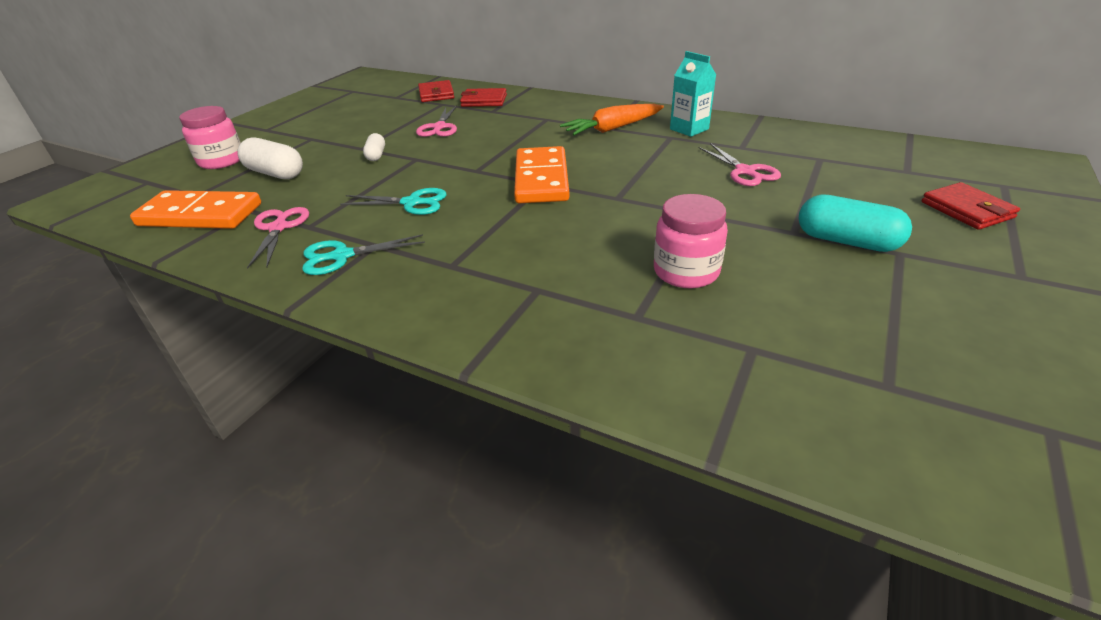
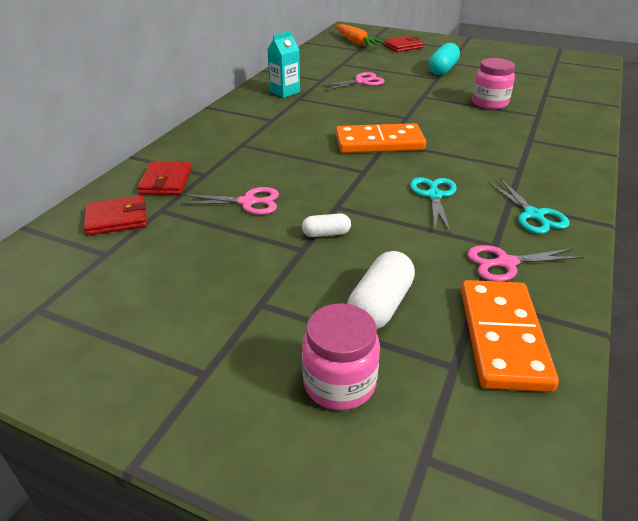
camera: 95 degrees left, 0 degrees up
orange carrot [560,104,664,135] -> orange carrot moved to [335,24,385,47]

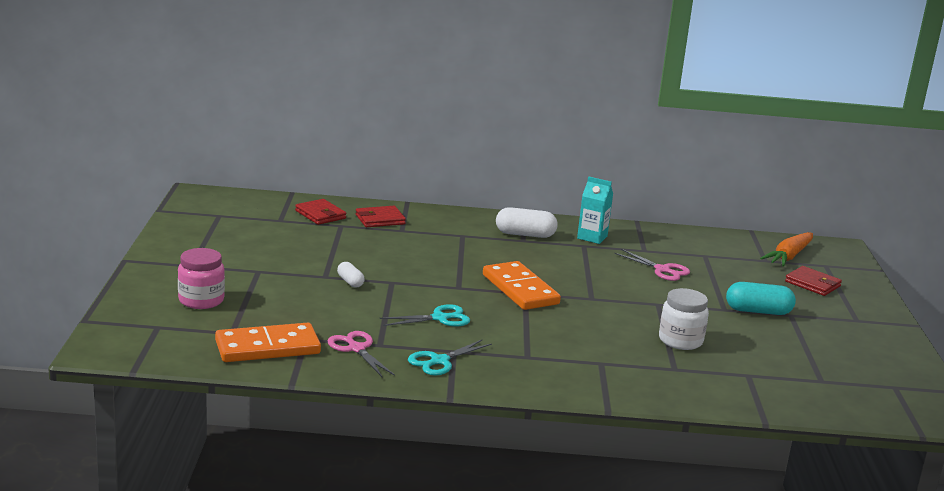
camera: 65 degrees right, 15 degrees down
pink scissors [179,187,279,215] -> none
white capsule [347,251,415,329] -> white capsule moved to [496,207,558,238]
pink jar [472,58,515,109] -> white jar [659,288,709,350]

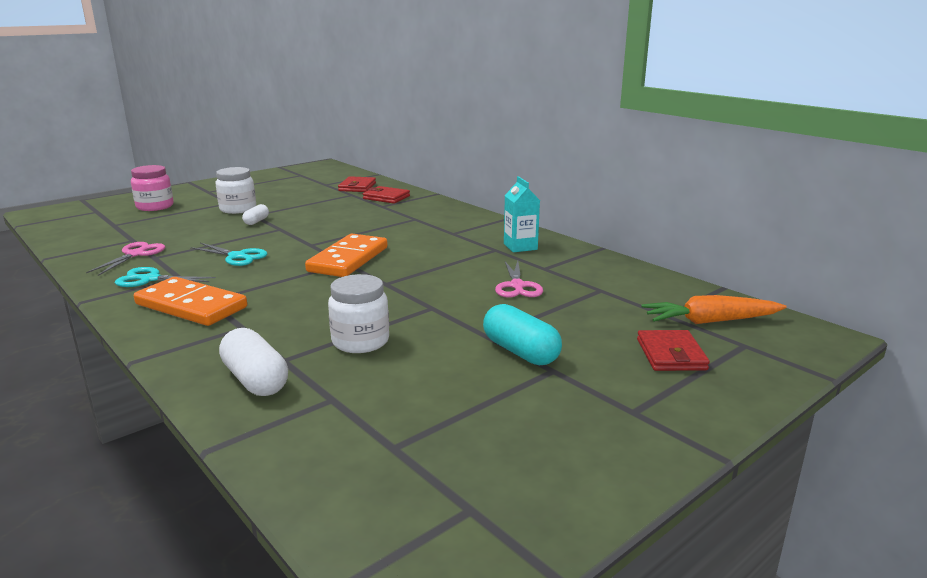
camera: 50 degrees right, 0 degrees up
orange domino [215,323,321,362] -> orange domino moved to [134,277,247,326]
white capsule [496,207,558,238] -> white capsule moved to [219,328,288,396]
none -> white jar [215,167,256,214]

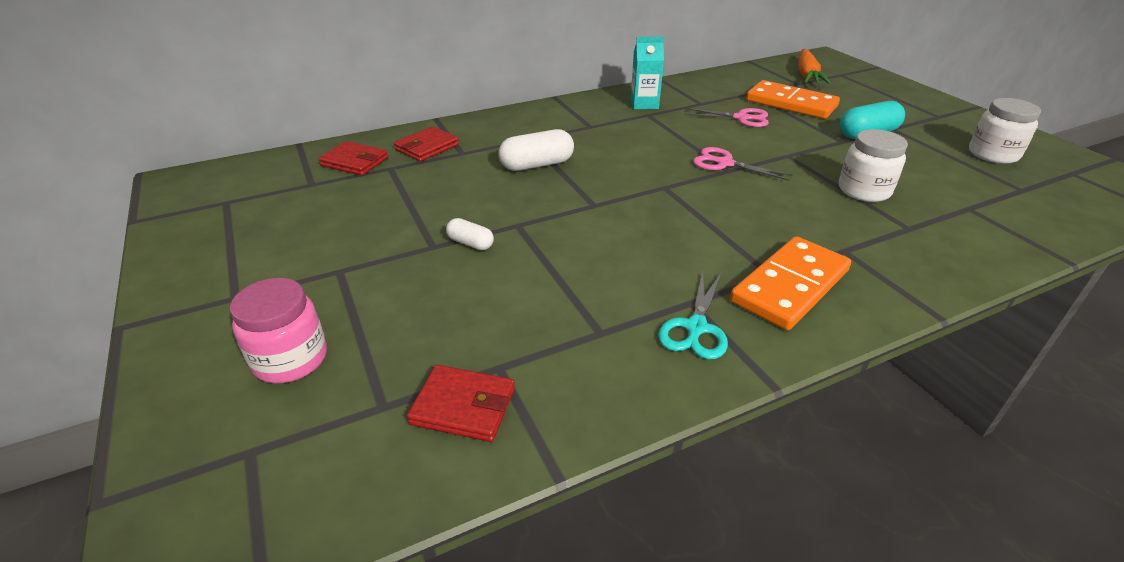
camera: 75 degrees left, 15 degrees up
pink scissors [86,242,165,276] -> pink scissors moved to [693,147,793,181]
turquoise scissors [190,243,267,266] -> none
white jar [215,167,256,214] -> white jar moved to [969,98,1041,164]
white capsule [219,328,288,396] -> white capsule moved to [498,129,574,171]
orange domino [305,234,388,277] -> orange domino moved to [746,80,840,119]
red wallet [637,330,710,371] -> red wallet moved to [407,365,515,442]

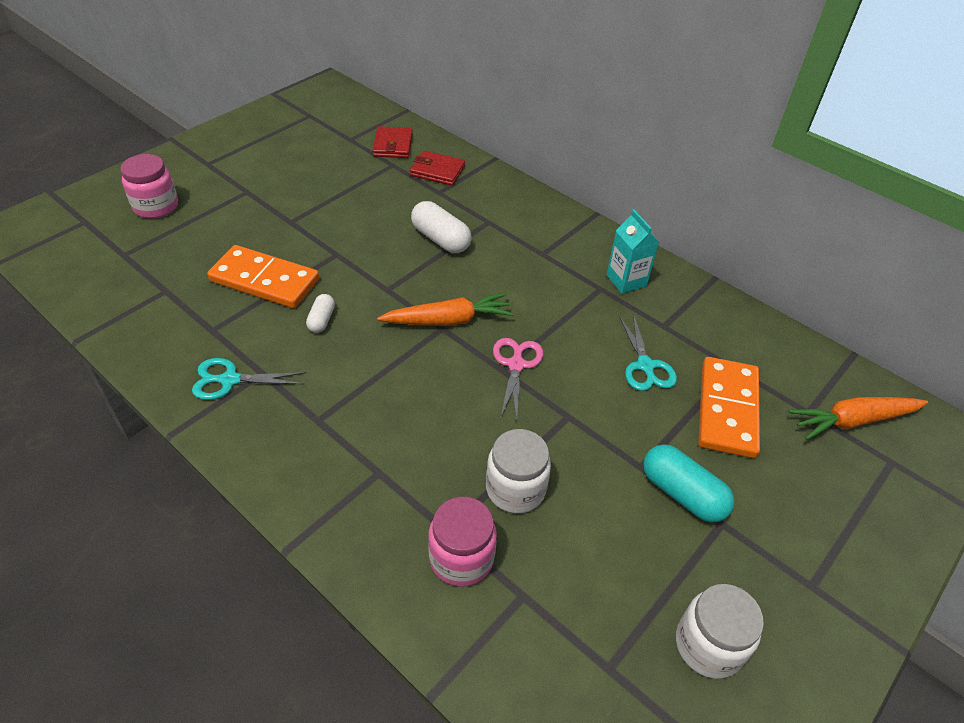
camera: 65 degrees right, 10 degrees up
red wallet [407,365,515,442] -> none
white capsule [446,218,494,250] -> white capsule moved to [306,294,335,333]
pink scissors [684,108,769,127] -> turquoise scissors [619,313,677,391]
orange domino [730,236,851,330] -> orange domino moved to [207,245,319,308]
none -> orange carrot [377,292,514,326]
none -> pink jar [428,497,497,587]

